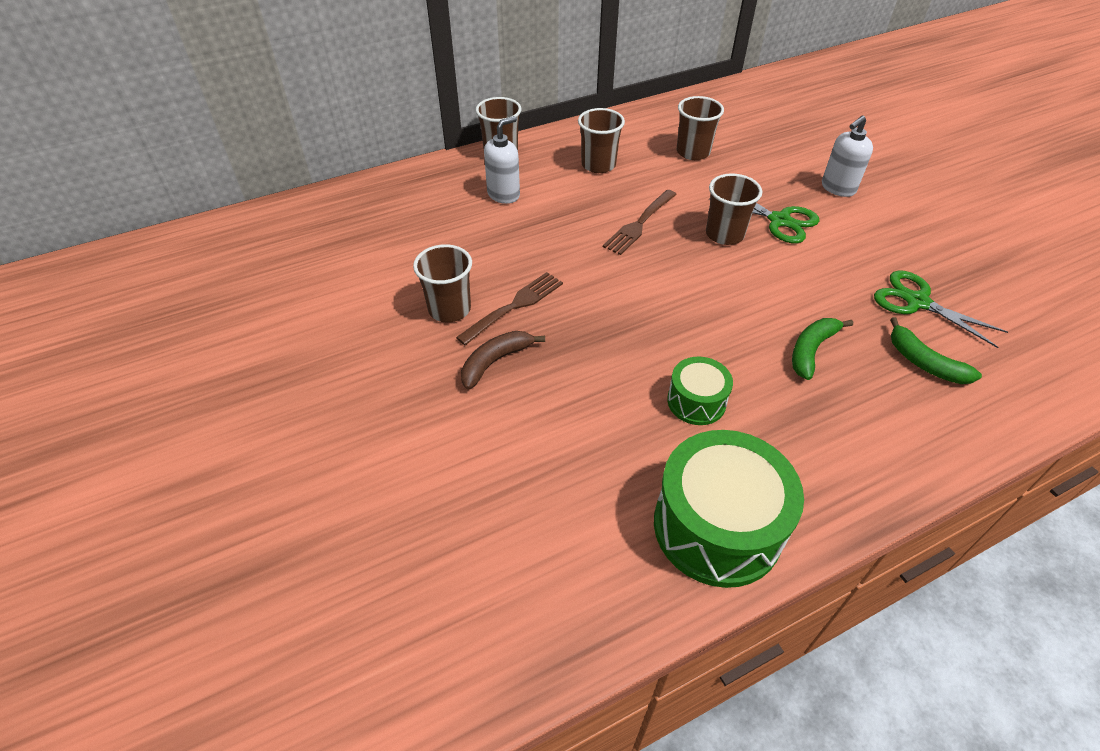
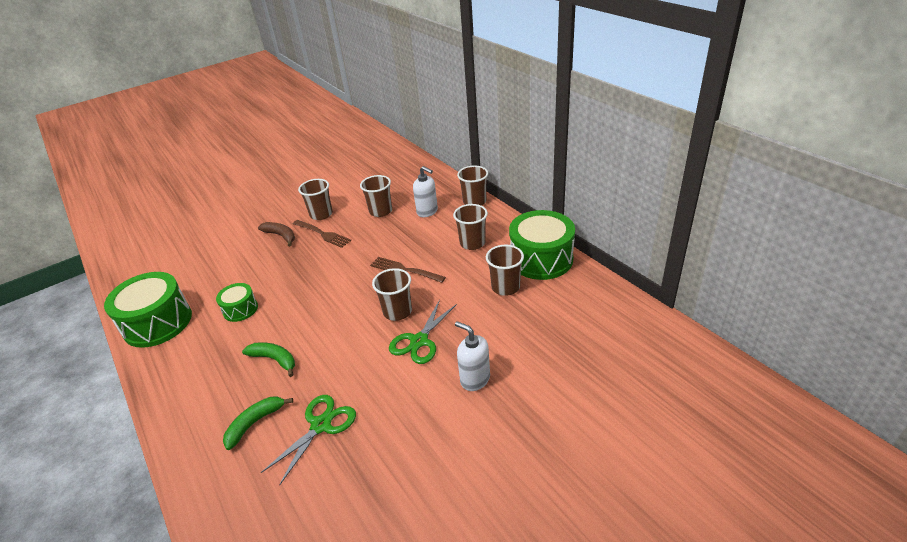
camera: 85 degrees right, 10 degrees down
none -> brown cup [360,175,392,217]
none -> green drum [509,210,575,280]

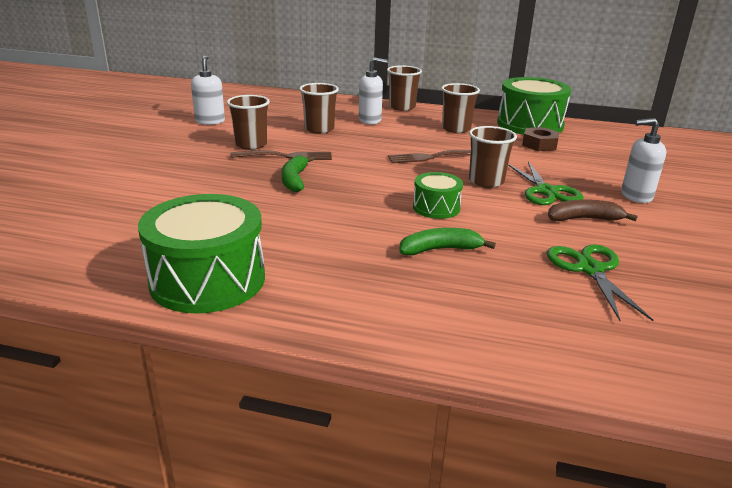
camera: 45 degrees left, 10 degrees down
green drum [216,283,258,322] -> green drum moved to [413,172,463,219]
green banana [223,397,293,450] -> green banana moved to [282,156,315,192]
brown banana [258,222,295,247] -> brown banana moved to [548,199,638,221]
brown cup [486,245,524,296] -> brown nut [522,127,560,151]
none -> white soap dispenser [191,55,225,125]

